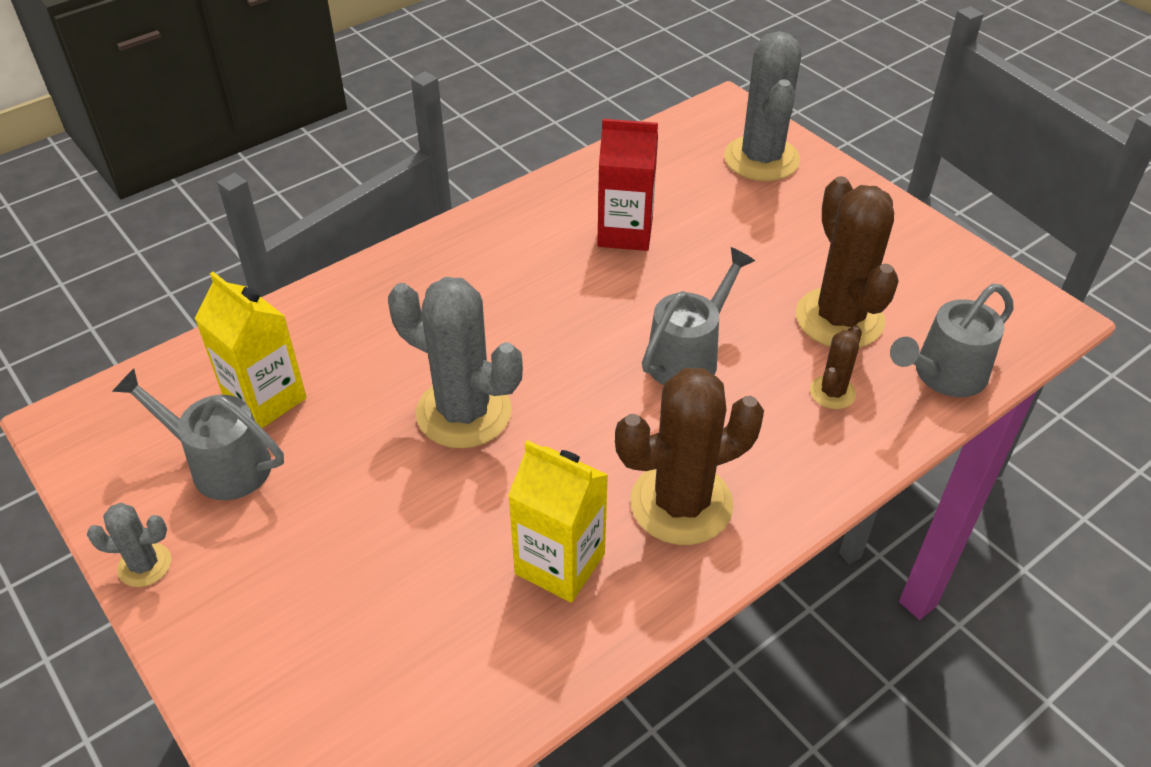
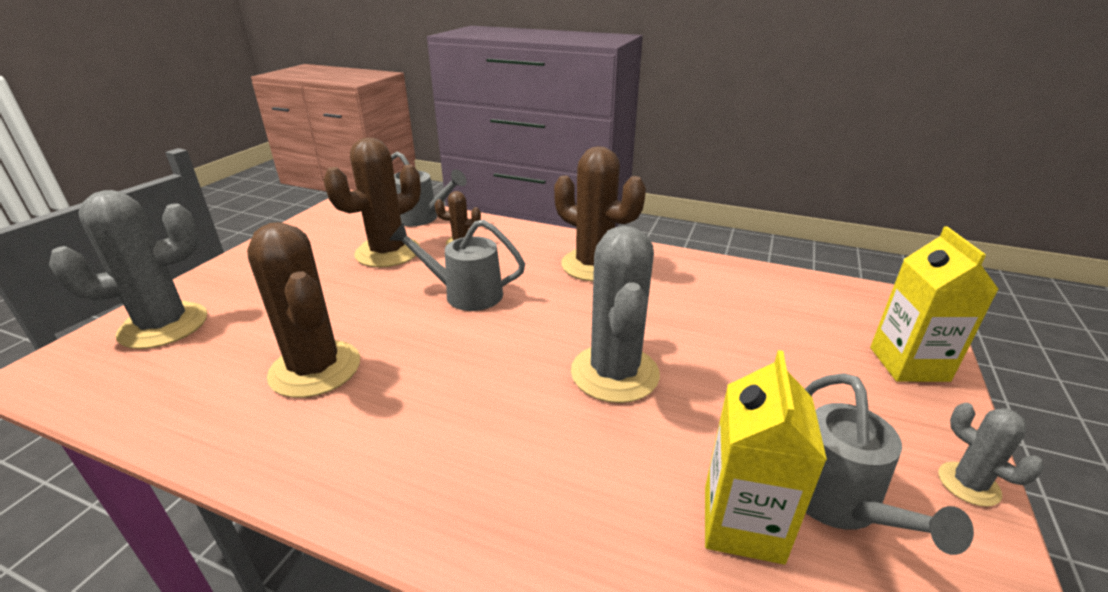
camera: 120 degrees left, 15 degrees down
yellow carton [508,440,608,603] -> yellow carton moved to [870,226,999,382]
red carton [597,119,658,251] -> brown cactus [247,222,360,398]

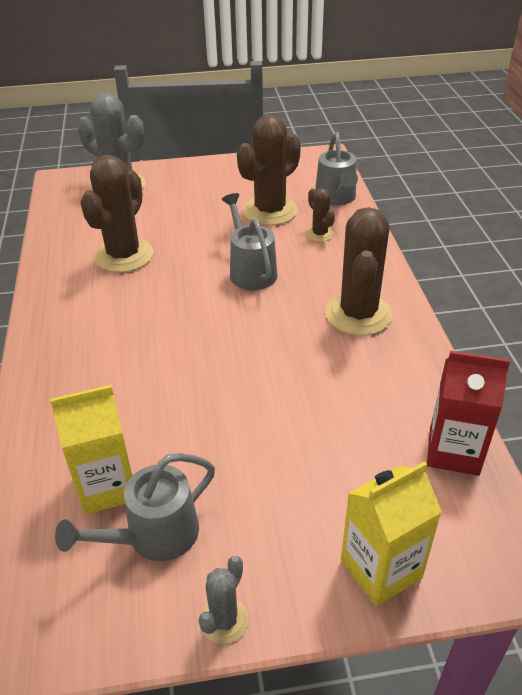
camera: 60 degrees right, 10 degrees up
brown cactus [323,137,421,267] -> brown cactus turned 60 degrees counterclockwise [237,114,301,226]
grey cactus [571,226,660,403] -> none
none -> red carton [427,351,510,476]

